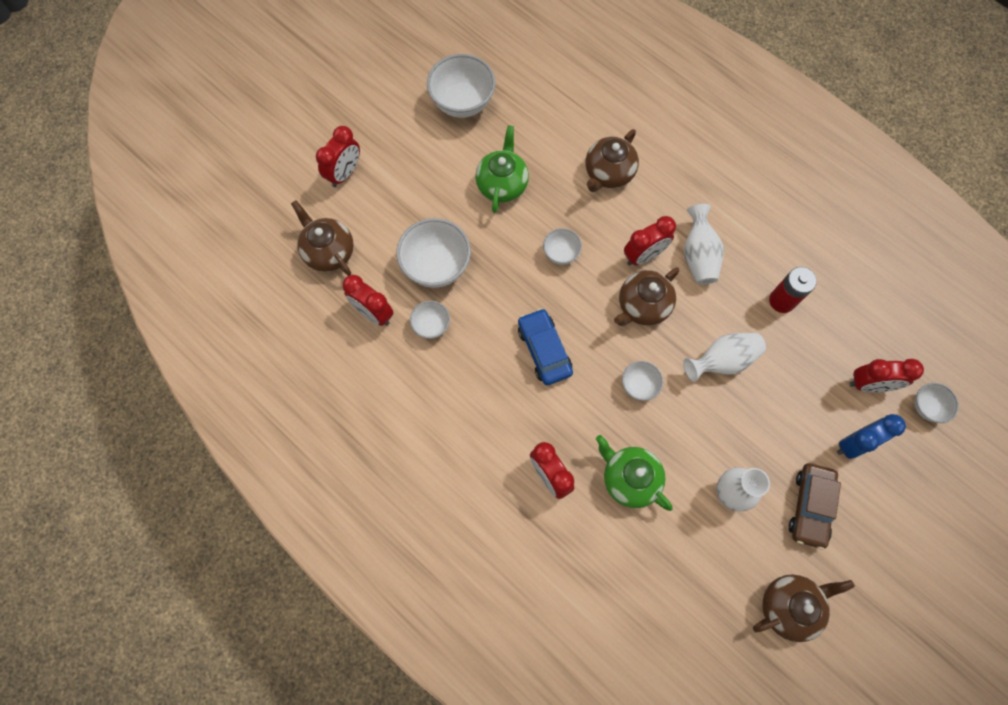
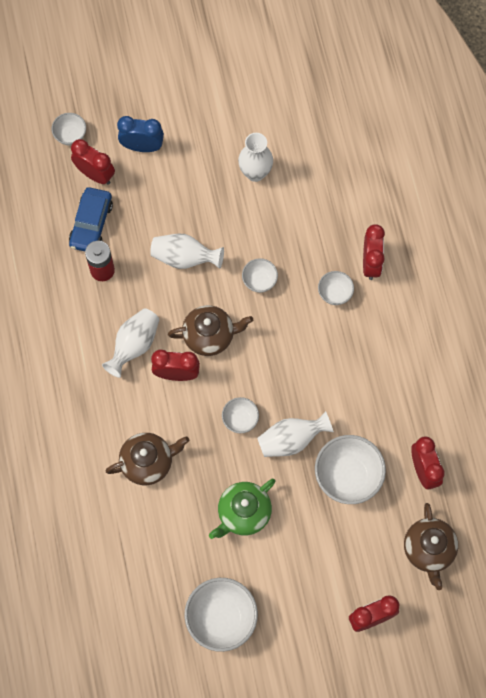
camera: 145 degrees left, 0 degrees up
white bowl [410,301,450,339] -> white bowl moved to [318,271,354,305]
blue car [518,308,573,385] -> blue car moved to [69,187,113,251]
green teapot [596,435,673,511] -> none
brown teapot [753,575,855,642] -> none
brown car [789,463,841,550] -> none
none -> white vase [257,411,334,457]

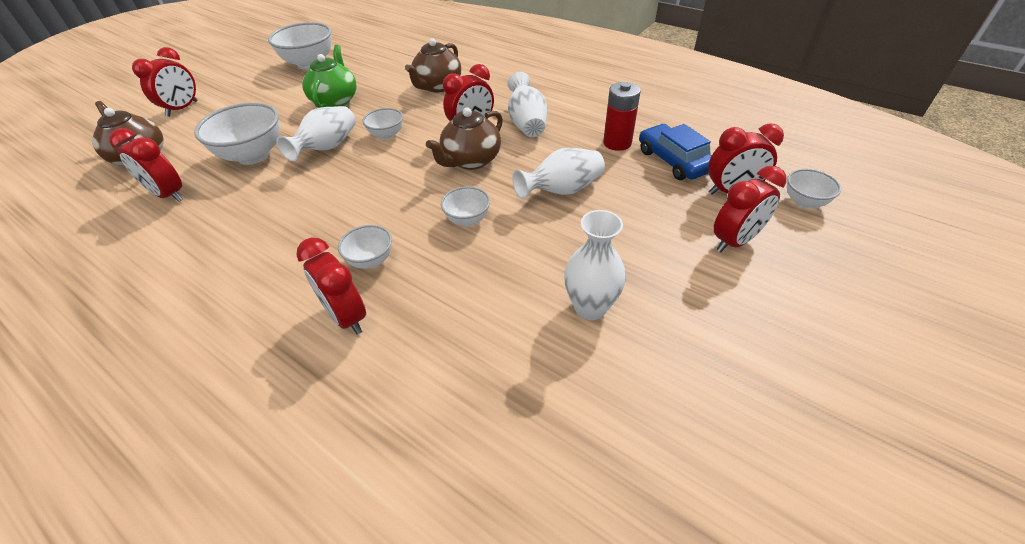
camera: 140 degrees right, 25 degrees down
blue clock [117,116,164,152] -> red clock [713,166,786,252]

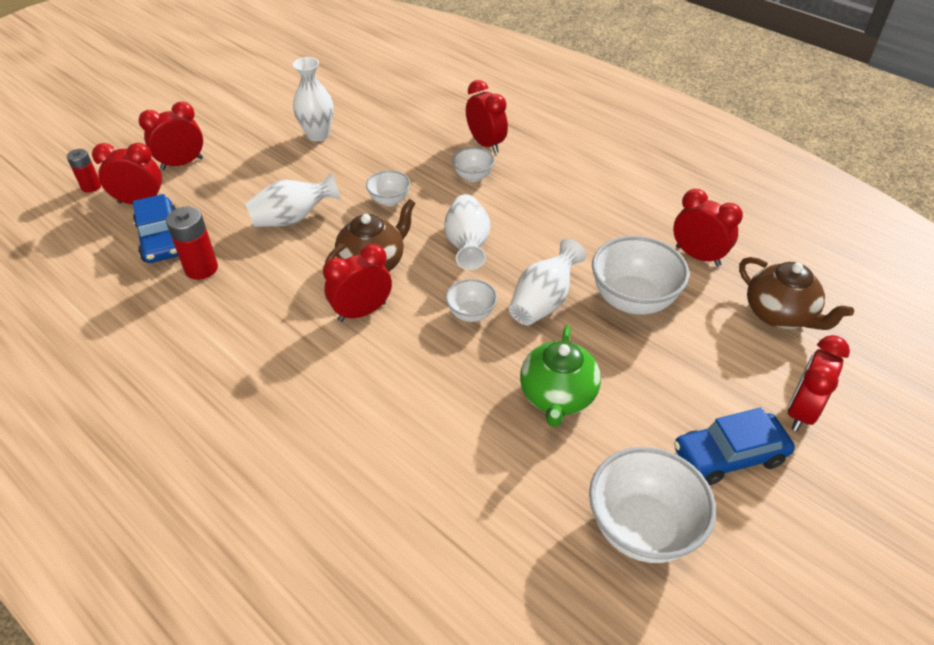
camera: 175 degrees left, 0 degrees up
brown teapot [405,38,461,93] -> none
white vase [508,72,547,137] -> white vase moved to [444,194,491,270]
white bowl [787,169,841,208] -> red battery [67,149,101,193]
none -> blue car [674,407,795,485]

